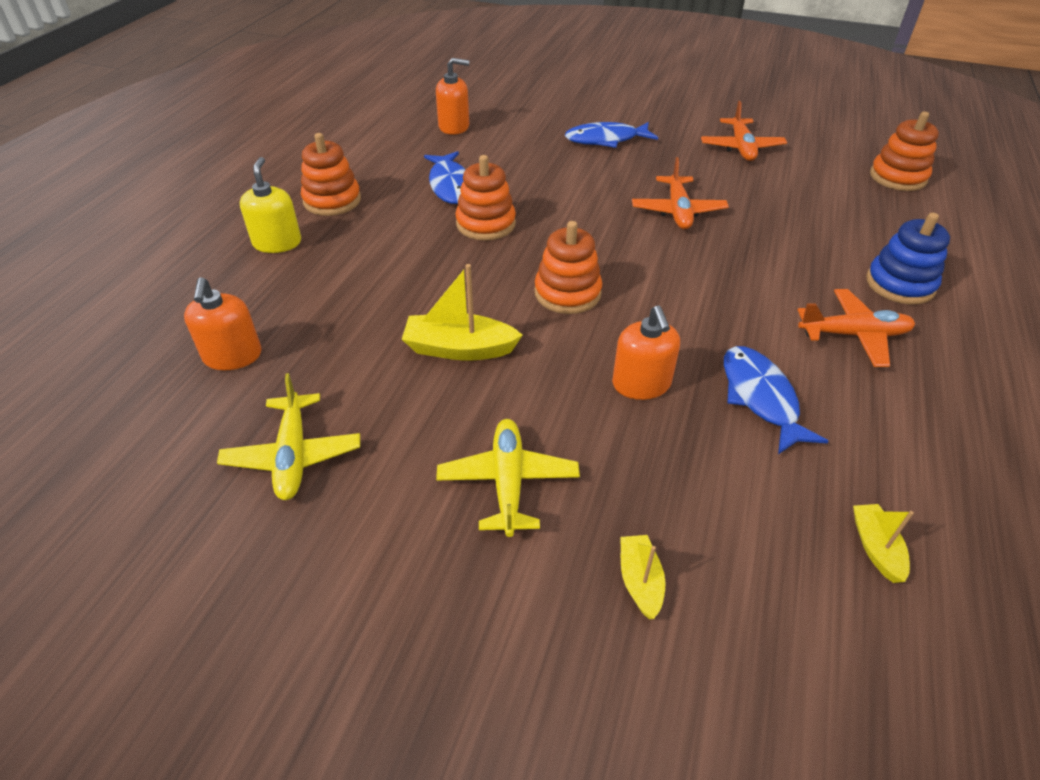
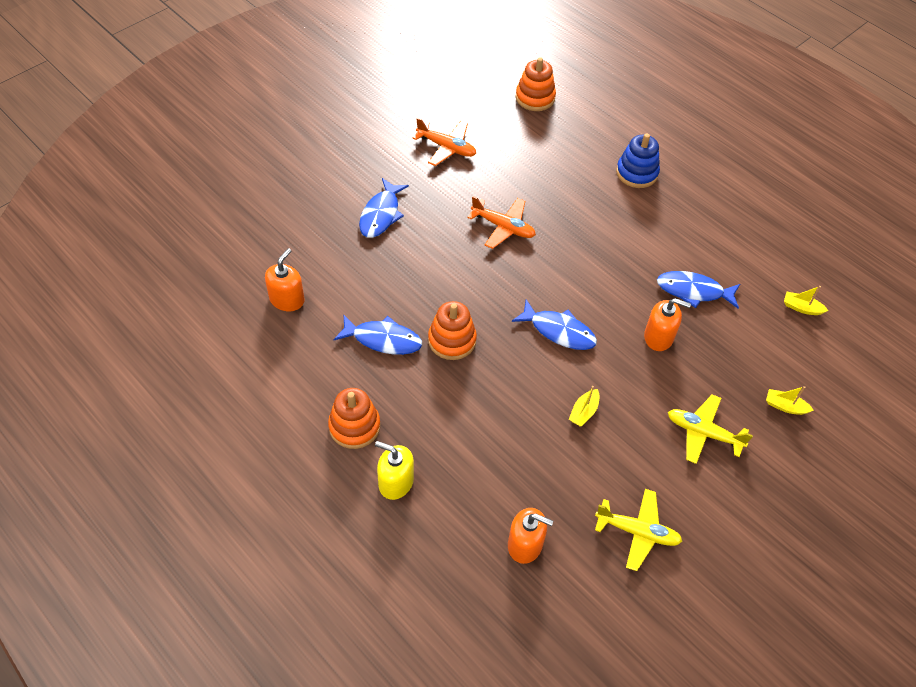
camera: 65 degrees left, 10 degrees up
yellow boat [402,264,522,360] -> yellow boat [569,386,599,426], size x0.58
orange stacking toy [534,221,602,314] -> blue fish [512,300,597,350]
orange plane [798,289,915,367] -> none

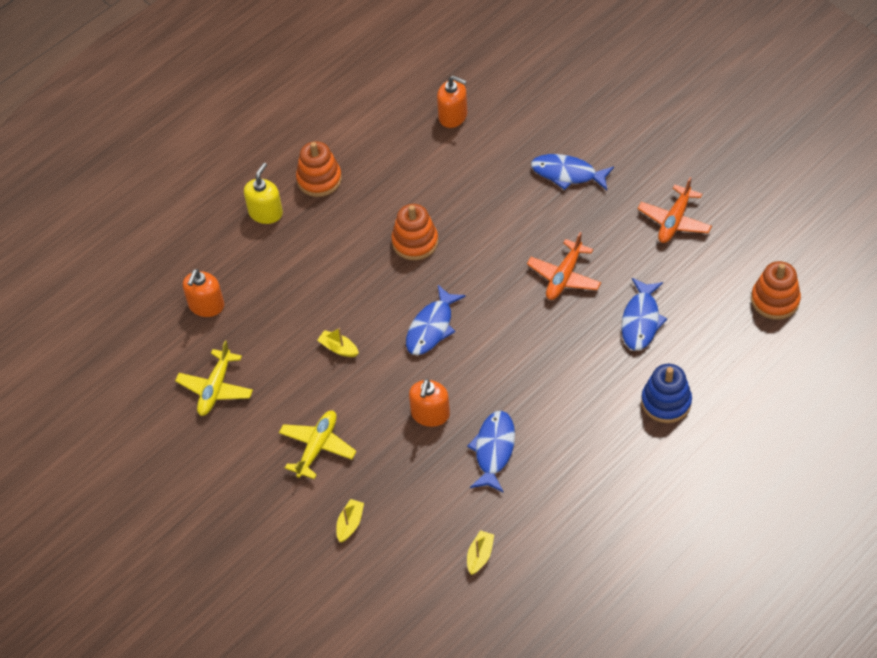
camera: 95 degrees right, 0 degrees up
blue fish [333,315,422,355] -> blue fish moved to [621,278,667,350]

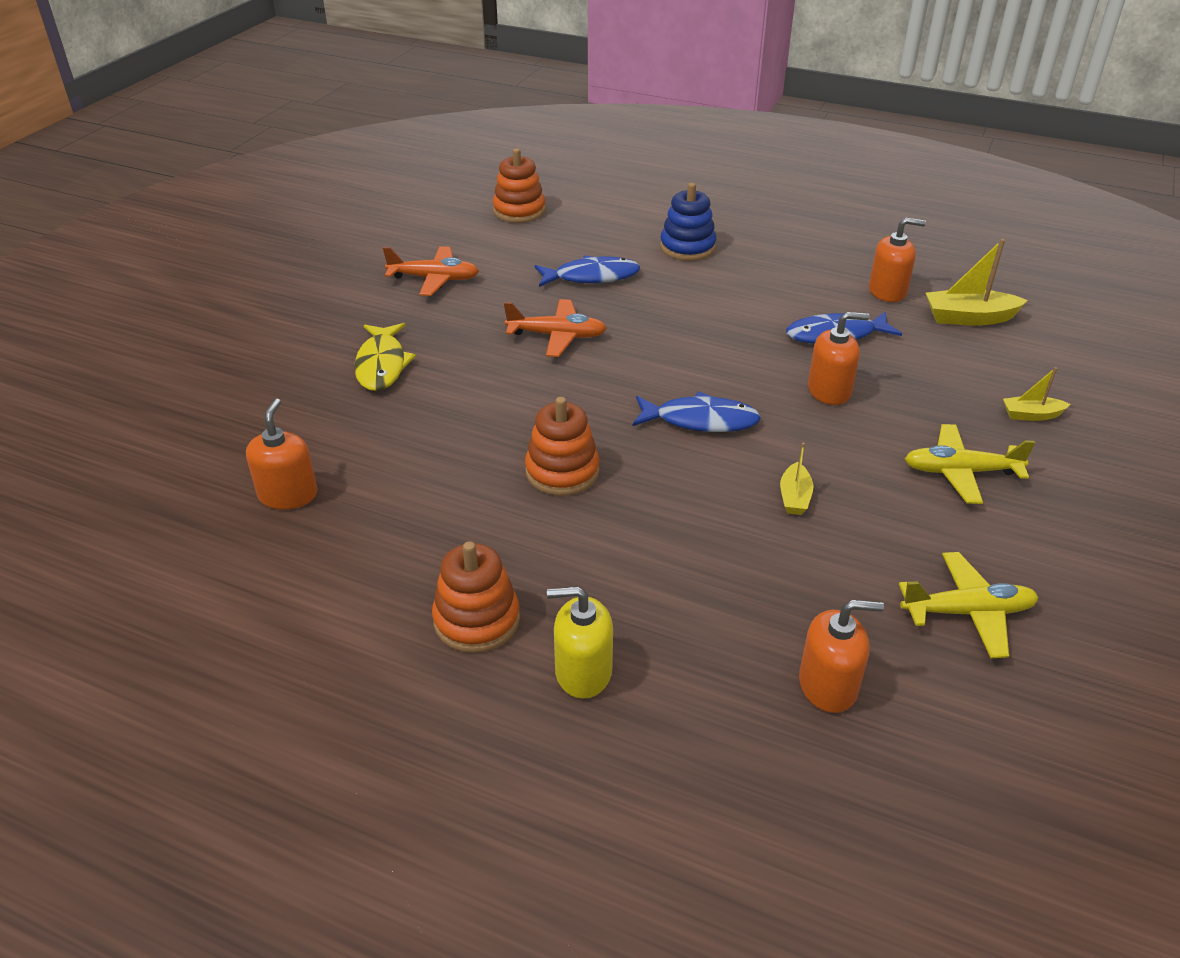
camera: 115 degrees left, 15 degrees down
yellow boat [467,530,494,575] -> yellow boat [926,239,1028,326], size x1.71
blue fish [531,154,614,190] -> yellow fish [354,323,416,391]
none -> orange soap dispenser [869,218,926,302]

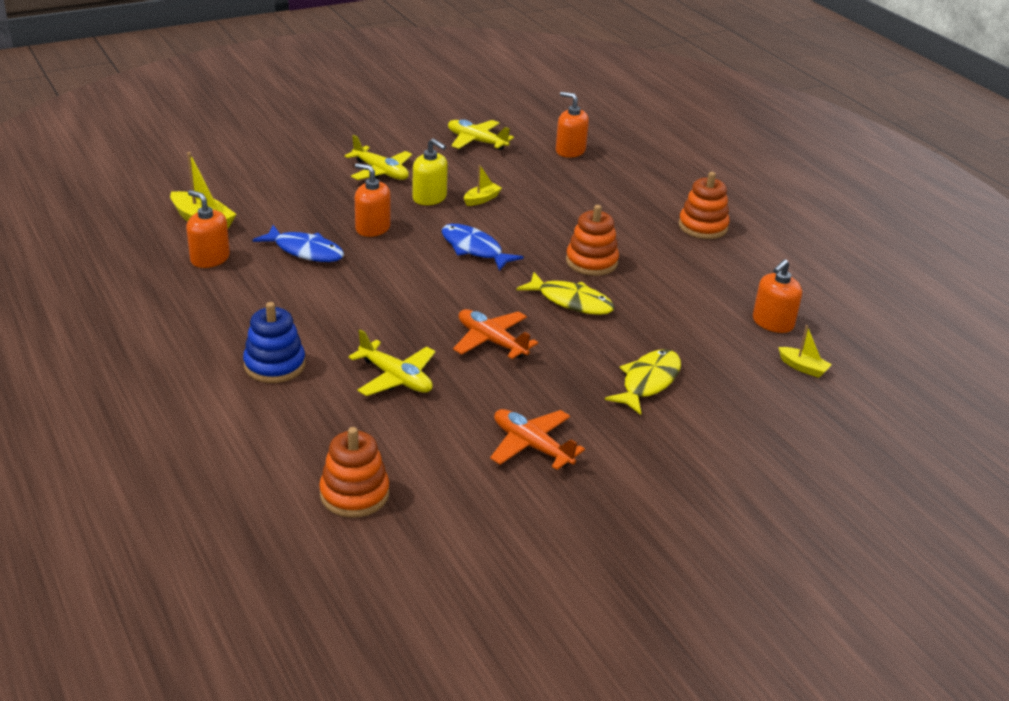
camera: 145 degrees left, 5 degrees down
blue fish [535,255,640,287] -> yellow plane [349,329,436,396]
yellow soap dispenser [547,586,613,699] -> yellow soap dispenser moved to [412,138,448,205]
yellow boat [1003,367,1071,421] -> yellow boat moved to [778,325,832,378]
none -> yellow fish [516,272,615,315]

